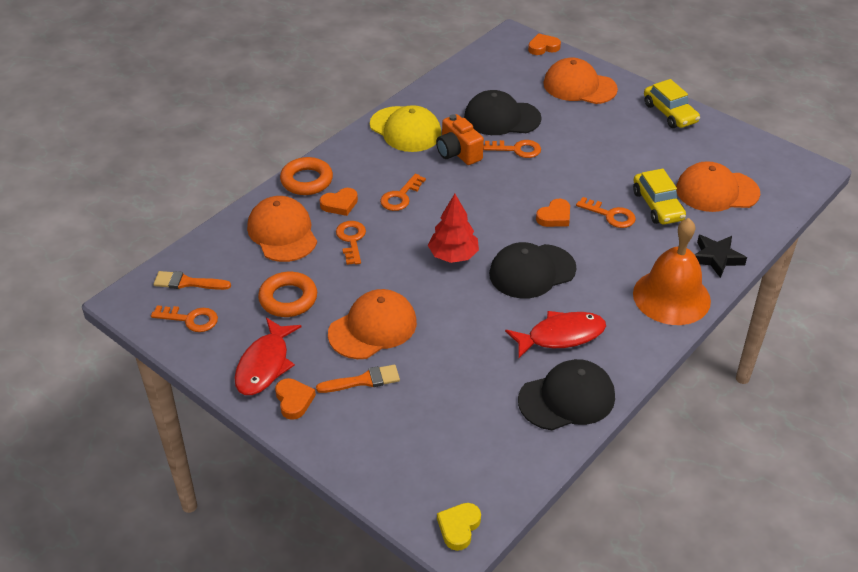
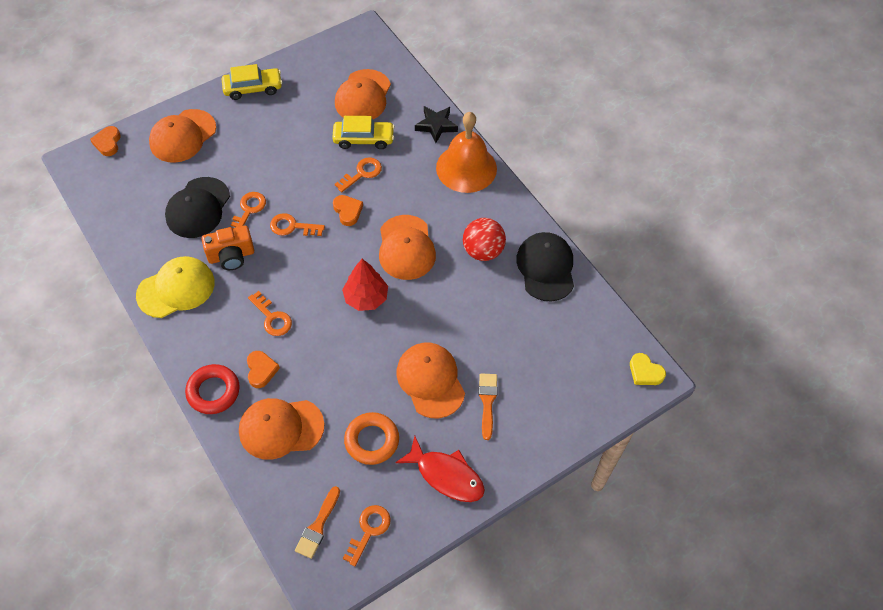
camera: 75 degrees left, 15 degrees up
orange heart [275,378,316,420] -> none
orange ring [280,157,333,195] -> red ring [185,364,240,414]
orange key [336,221,366,265] -> orange key moved to [270,213,325,236]
black cap [489,242,577,299] -> orange cap [379,215,436,280]
red fish [505,311,606,359] -> red ball [463,218,506,261]

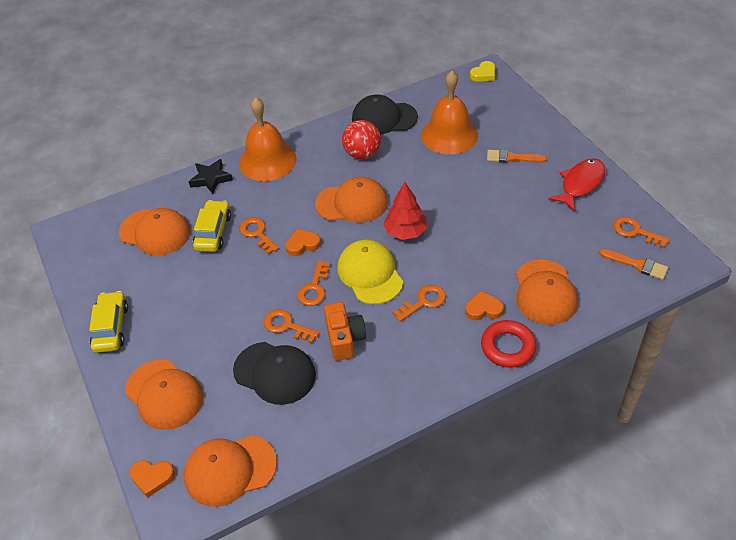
camera: 80 degrees left, 10 degrees down
yellow cap [136,256,215,318] -> yellow cap moved to [338,240,403,304]
orange ring [344,412,399,465] -> none
orange cap [397,343,465,418] -> orange cap moved to [184,435,277,507]
none -> orange bell [421,71,478,154]

